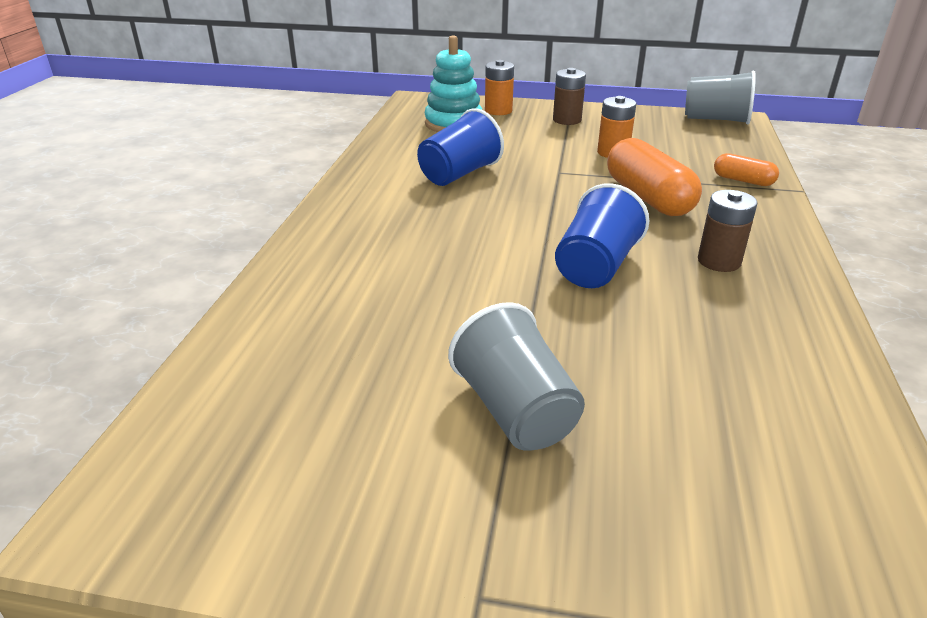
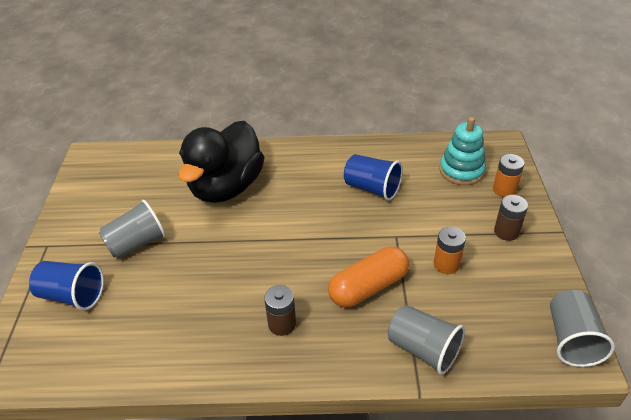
camera: 80 degrees right, 10 degrees up
blue cup [555,183,649,288] -> blue cup moved to [29,261,104,311]
orange capsule [714,153,779,186] -> grey cup [388,305,465,375]
none -> black duck [178,121,265,203]

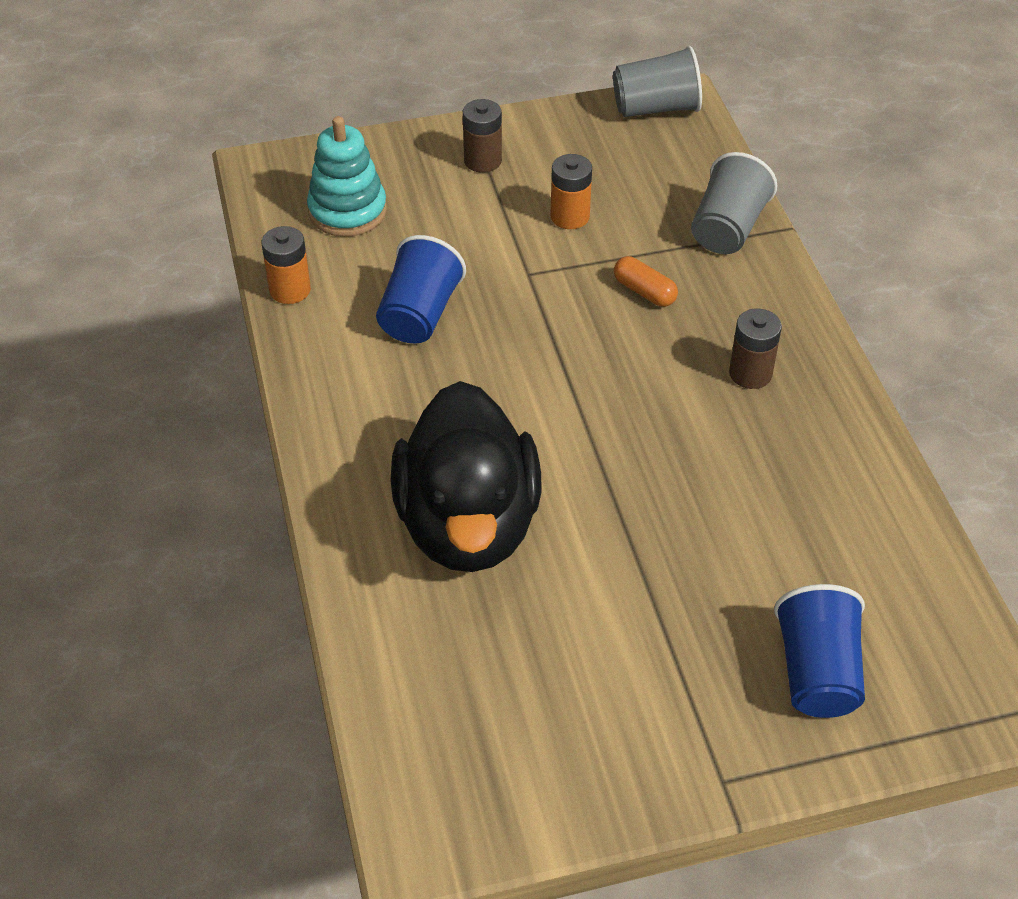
camera: 105 degrees left, 5 degrees up
grey cup [99,200,166,259] -> none
black duck [178,121,265,203] -> black duck turned 75 degrees clockwise [391,381,542,572]
orange capsule [328,246,409,307] -> orange capsule [614,256,678,307], size x0.53
orange battery [493,154,525,197] -> orange battery moved to [262,226,311,304]

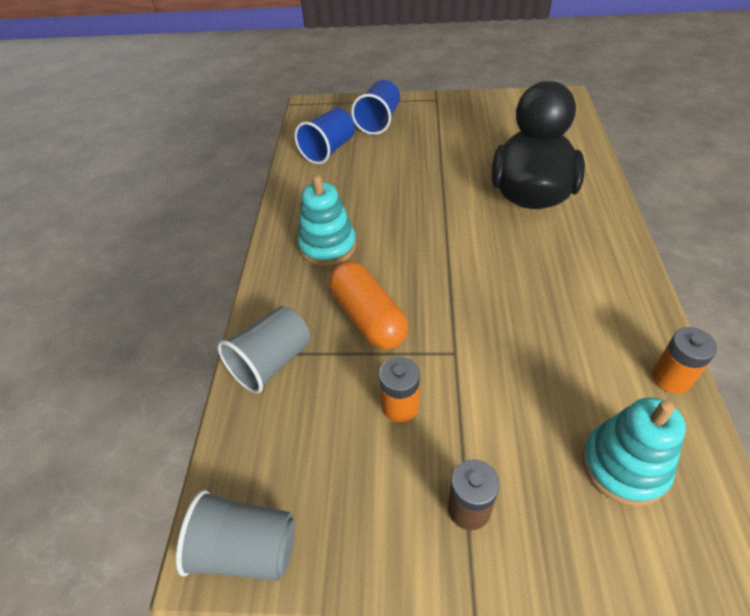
camera: 160 degrees left, 0 degrees up
blue cup [376,235,466,343] -> blue cup moved to [294,108,355,164]
orange capsule [614,256,678,307] -> orange capsule [329,261,408,350], size x1.89
brown battery [729,309,782,389] -> turquoise stacking toy [297,175,356,266]

